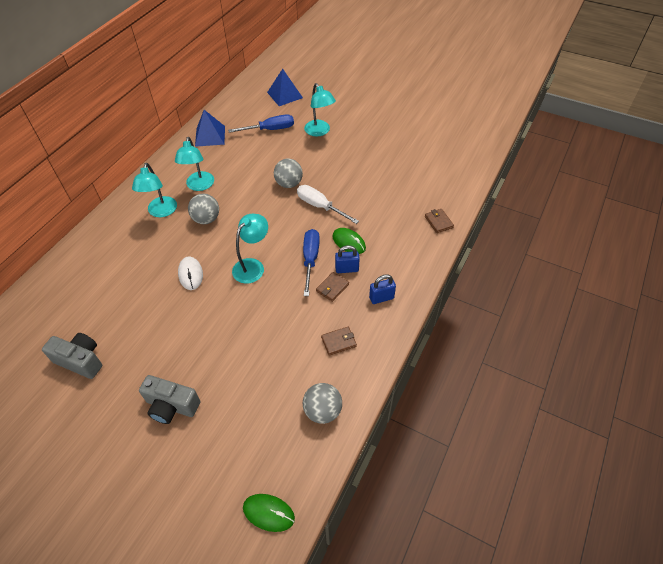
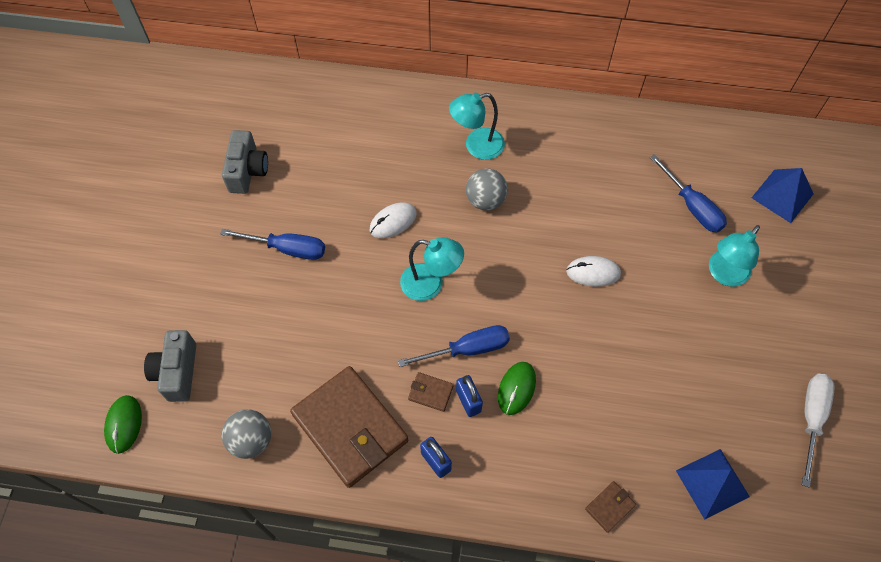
camera: 70 degrees right, 10 degrees up
grey camera [139,375,201,424] -> grey camera moved to [144,330,196,402]
turquoise lamp [175,137,214,191] -> none
blue pyramid [195,110,225,147] -> blue pyramid moved to [676,449,750,520]
grey ball [274,159,303,188] -> white mouse [566,256,621,287]
white screwdriver [297,185,359,224] -> white screwdriver moved to [802,374,835,488]
brown wallet [321,327,357,356] -> brown wallet [290,366,408,488], size x2.49
none -> blue screwdriver [220,229,325,260]

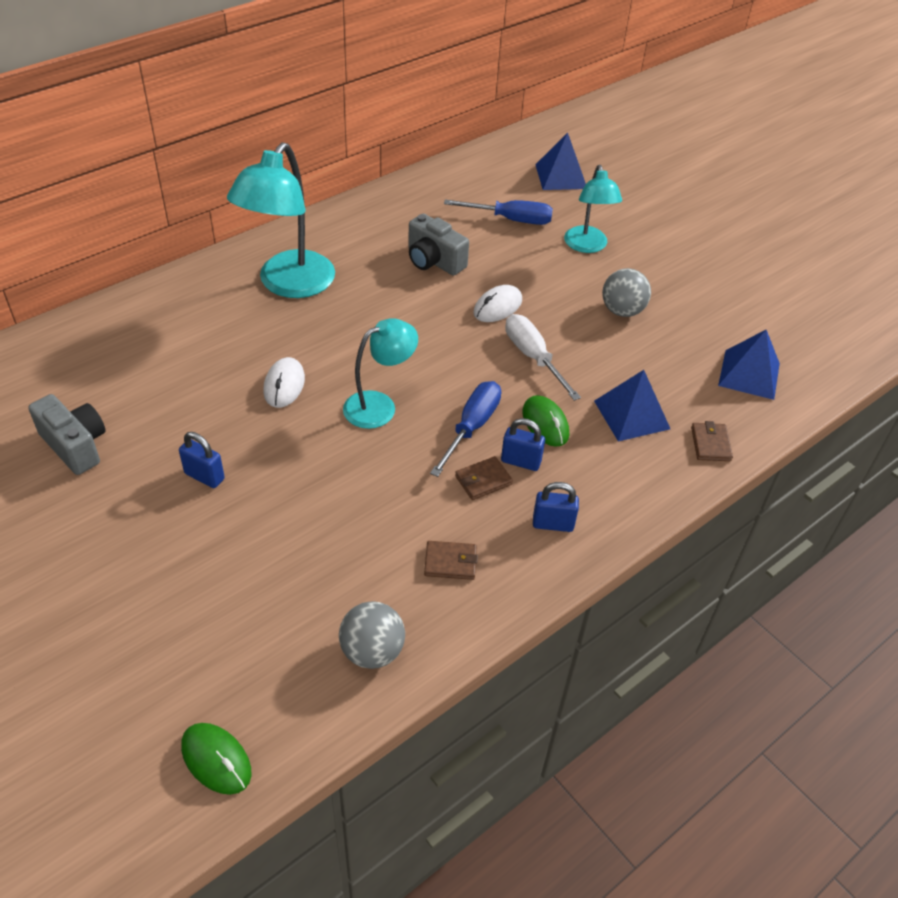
camera: 50 degrees left, 15 degrees down
grey camera [144,330,196,402] -> grey camera moved to [408,214,469,276]
blue screwdriver [220,229,325,260] -> blue padlock [179,432,225,488]
brown wallet [290,366,408,488] -> brown wallet [424,541,478,580], size x0.40
turquoise lamp [449,93,505,160] -> turquoise lamp [227,142,335,298], size x1.62
grey ball [466,168,508,211] -> grey ball moved to [602,268,651,317]
white screwdriver [802,374,835,488] -> white screwdriver moved to [505,314,581,401]
none -> blue pyramid [594,370,670,441]

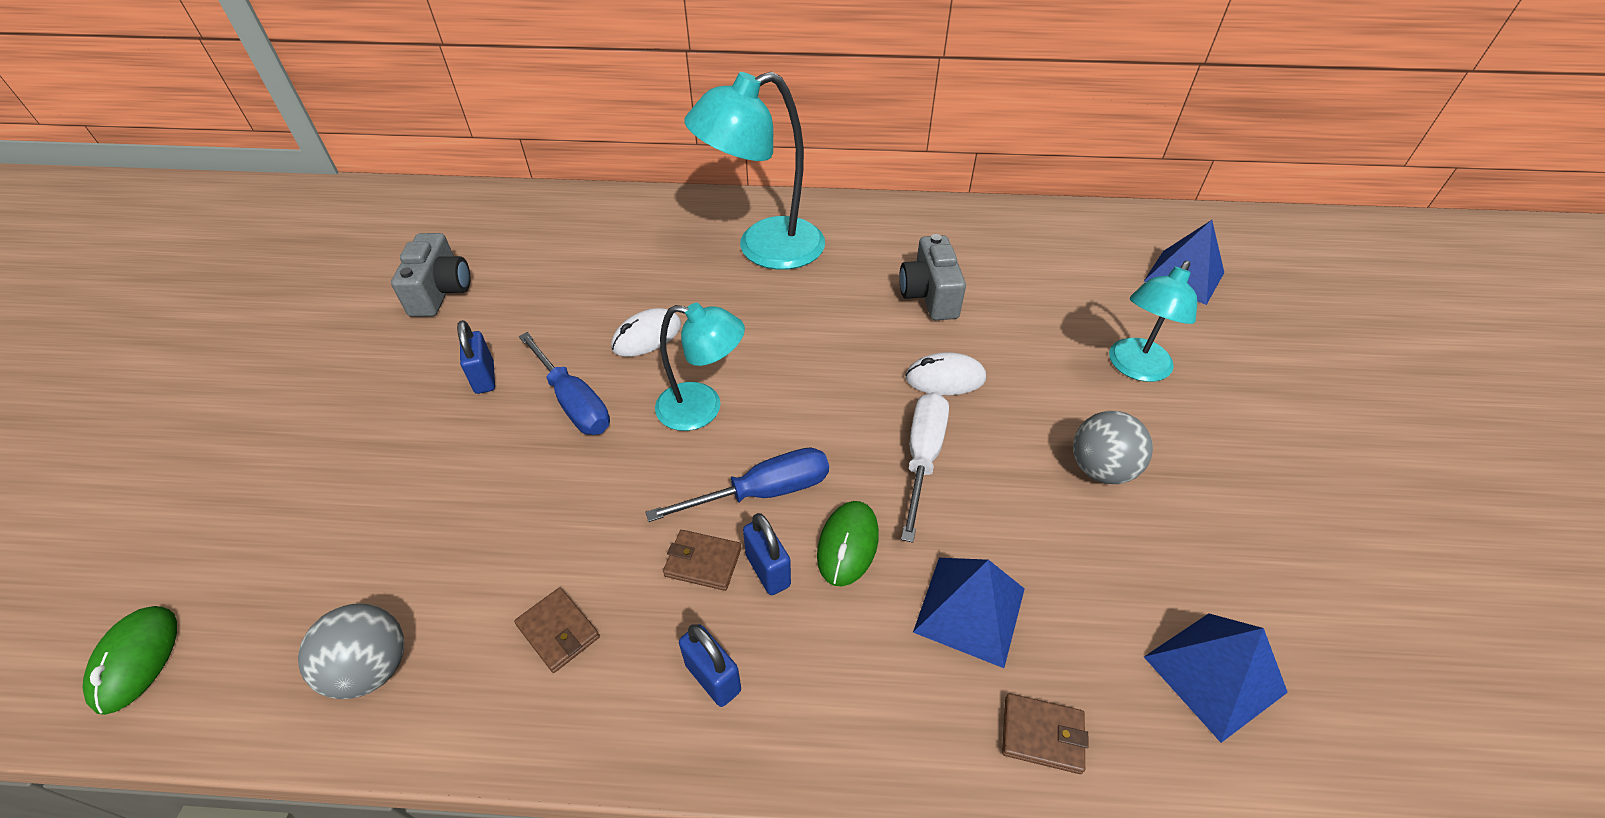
camera: 45 degrees right, 0 degrees up
blue screwdriver [444,200,553,225] -> blue screwdriver moved to [519,332,610,435]
brown wallet [691,421,733,461] -> brown wallet turned 60 degrees clockwise [1002,693,1089,774]

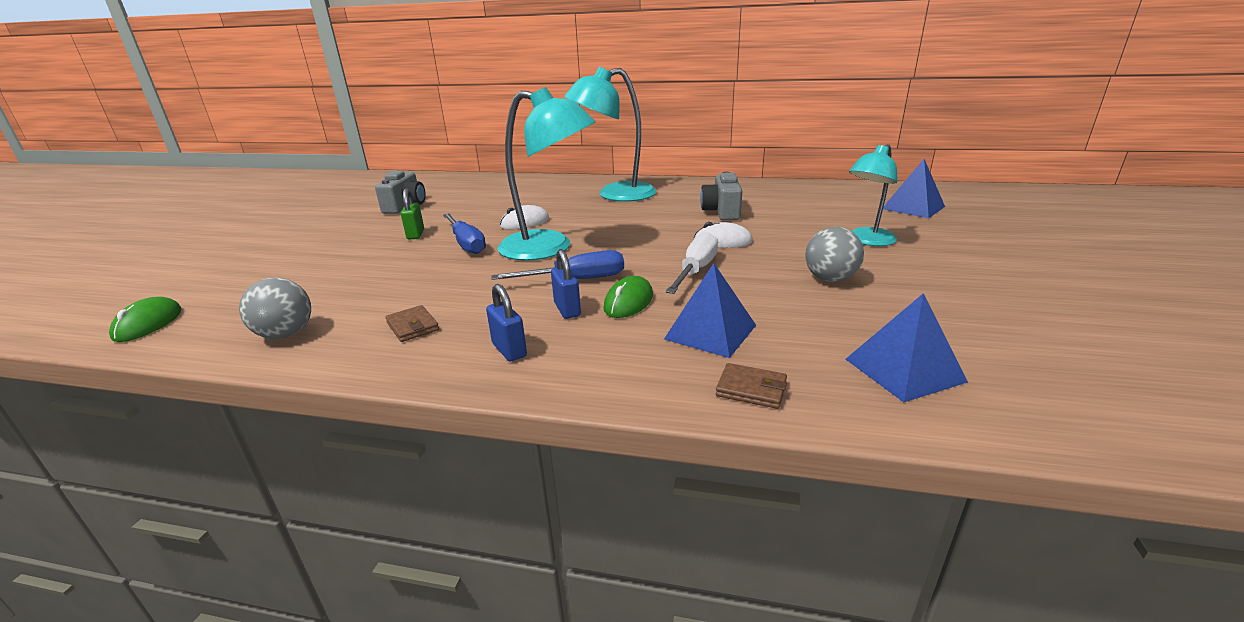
camera: 10 degrees right, 20 degrees down
blue padlock [457,320,495,394] -> green padlock [401,188,424,240]
turquoise lamp [655,303,745,431] -> turquoise lamp [497,87,595,261], size x1.62
brown wallet [663,530,741,591] -> none

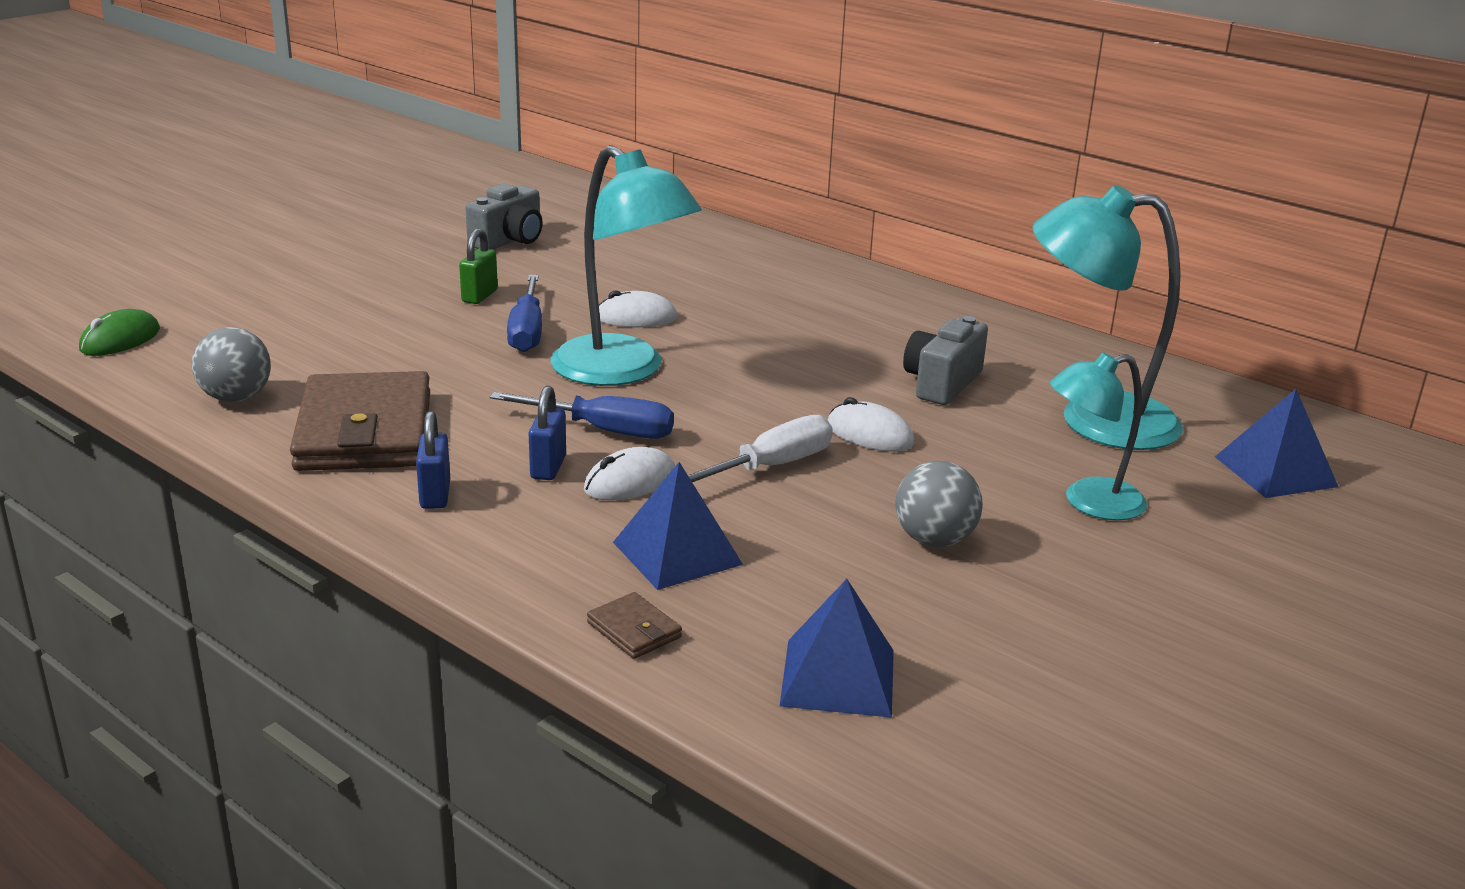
camera: 25 degrees right, 0 degrees up
brown wallet [385,305,439,342] -> brown wallet [290,371,430,471], size x2.49
turquoise lamp [564,67,657,202] -> turquoise lamp moved to [1033,185,1183,450]
green mouse [603,276,653,318] -> white mouse [584,447,675,501]

